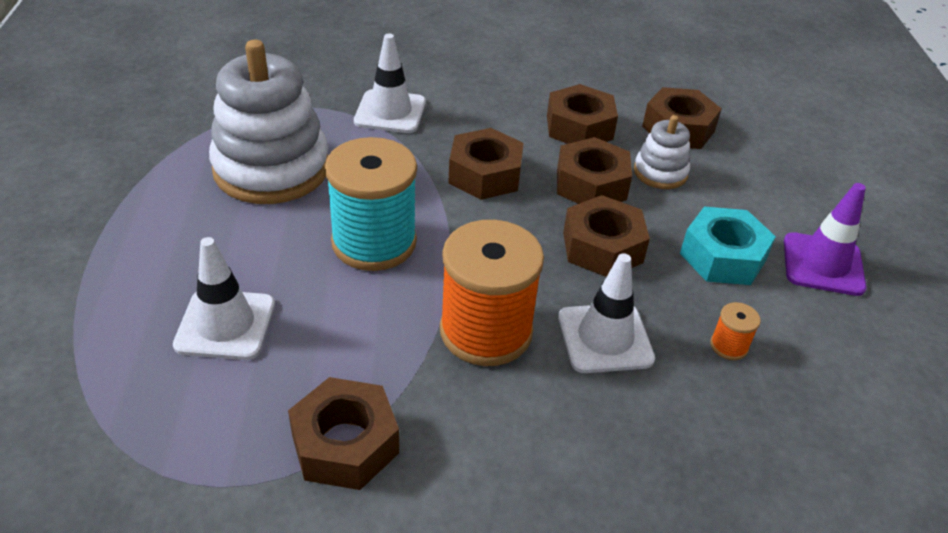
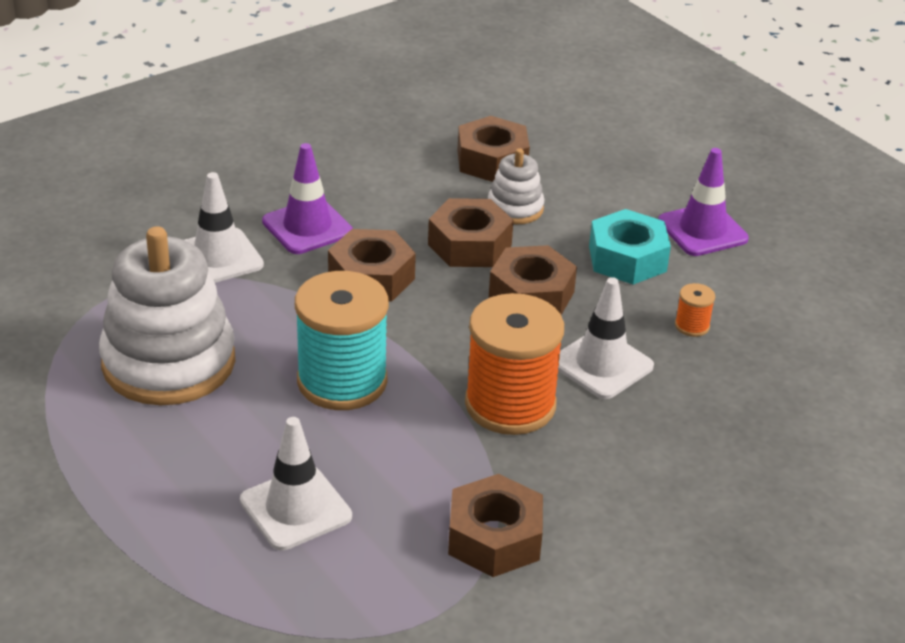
camera: 35 degrees left, 5 degrees down
brown nut [547,84,618,144] -> none
none -> purple traffic cone [262,143,353,254]

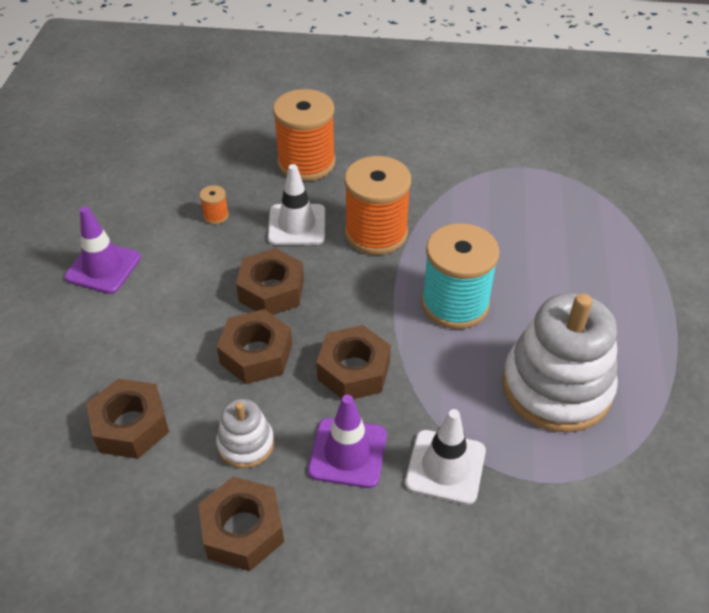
camera: 135 degrees left, 10 degrees up
white traffic cone [240,417,352,551] -> none
brown nut [448,474,543,577] -> brown nut moved to [198,477,284,571]
white stacking toy [488,148,544,224] -> white stacking toy moved to [216,399,274,468]
turquoise nut [589,209,671,284] -> none
none -> orange spool [273,89,336,181]

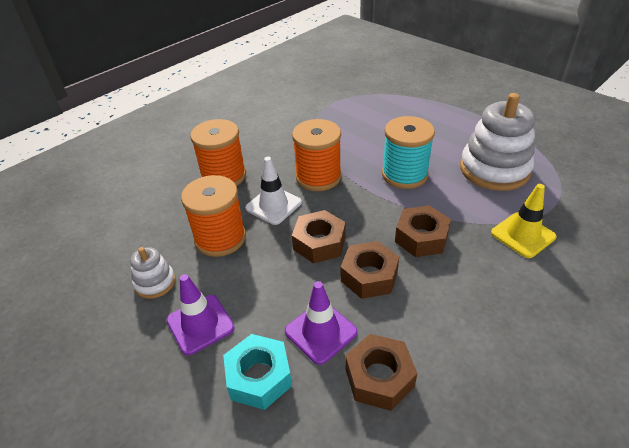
camera: 50 degrees left, 5 degrees down
brown nut [198,477,284,571] -> none
orange spool [199,185,229,224] -> orange spool [181,175,246,257], size x2.44
white stacking toy [216,399,274,468] -> white stacking toy moved to [130,247,176,299]
purple traffic cone [308,395,387,488] -> purple traffic cone moved to [285,281,358,365]
white traffic cone [405,409,486,505] -> yellow traffic cone [491,184,556,258]
none -> turquoise nut [223,334,292,410]

